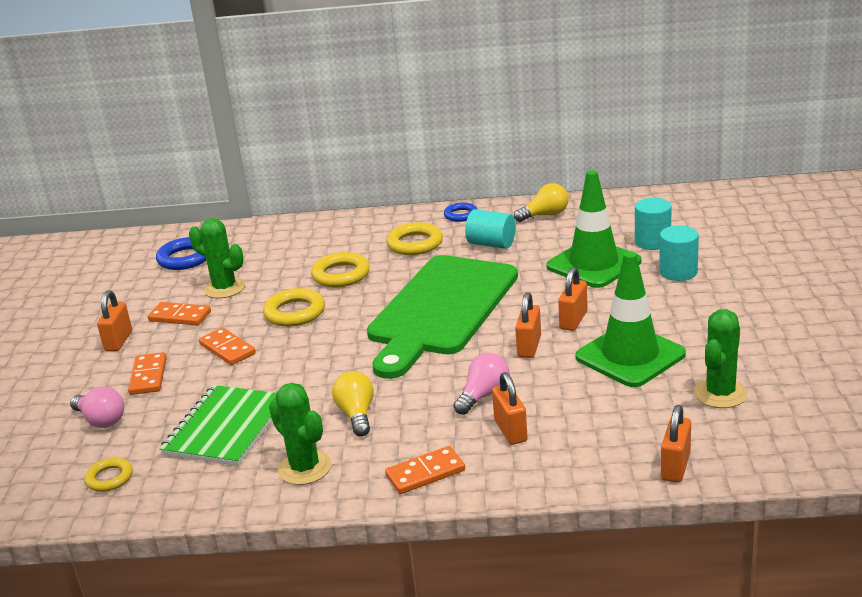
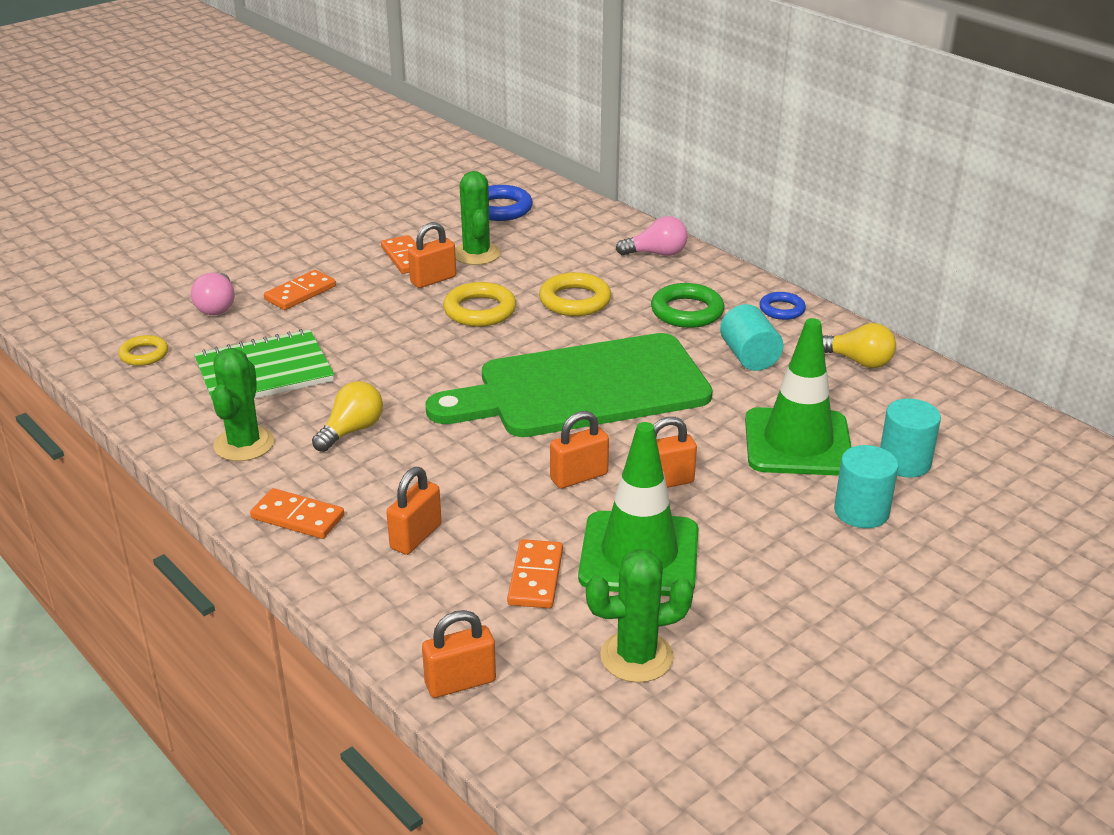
camera: 45 degrees right, 5 degrees up
orange padlock [97,290,132,351] -> orange padlock moved to [408,222,456,288]
orange domino [199,327,256,365] -> orange domino moved to [507,539,563,608]
yellow ring [386,222,443,255] -> green ring [651,283,724,328]
pink light bulb [453,353,510,415] -> pink light bulb moved to [616,216,688,256]

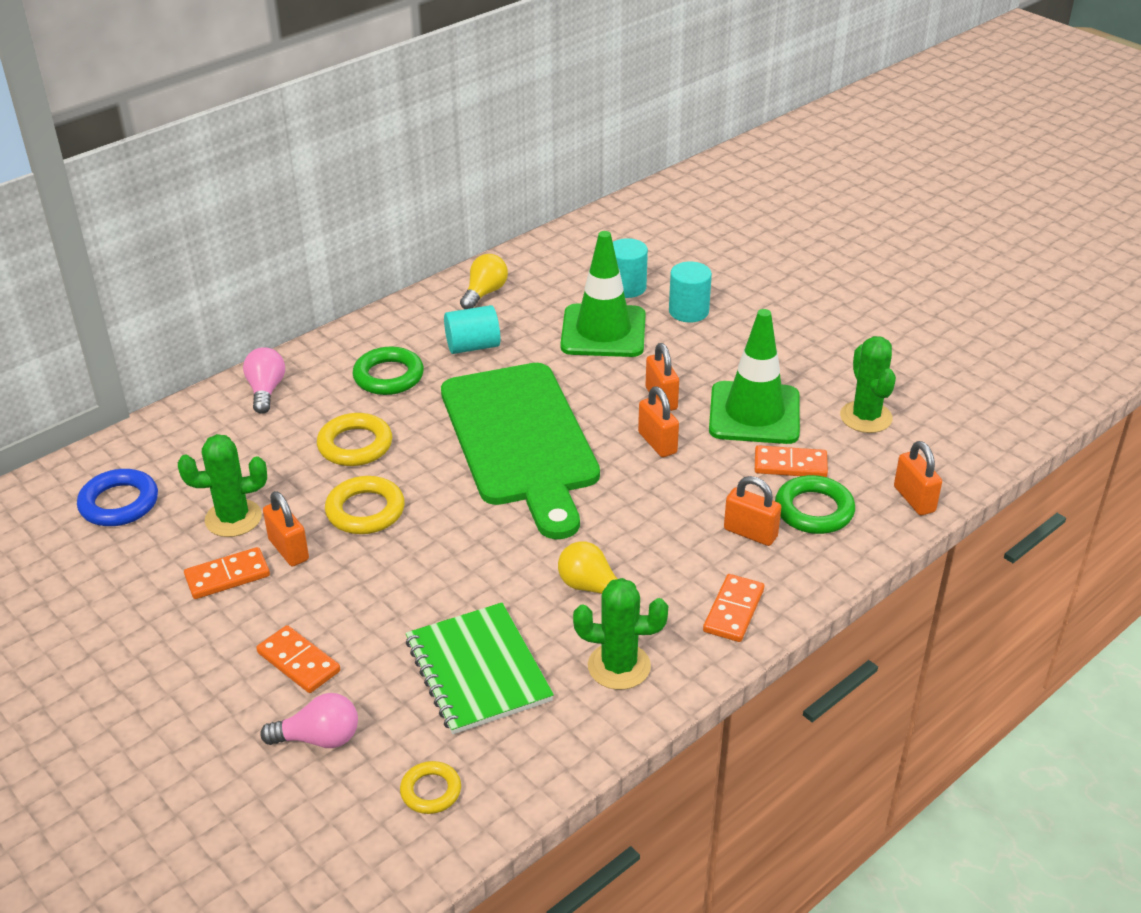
camera: 90 degrees left, 5 degrees up
blue ring [759,292,806,320] -> none
none -> green ring [775,475,855,534]

